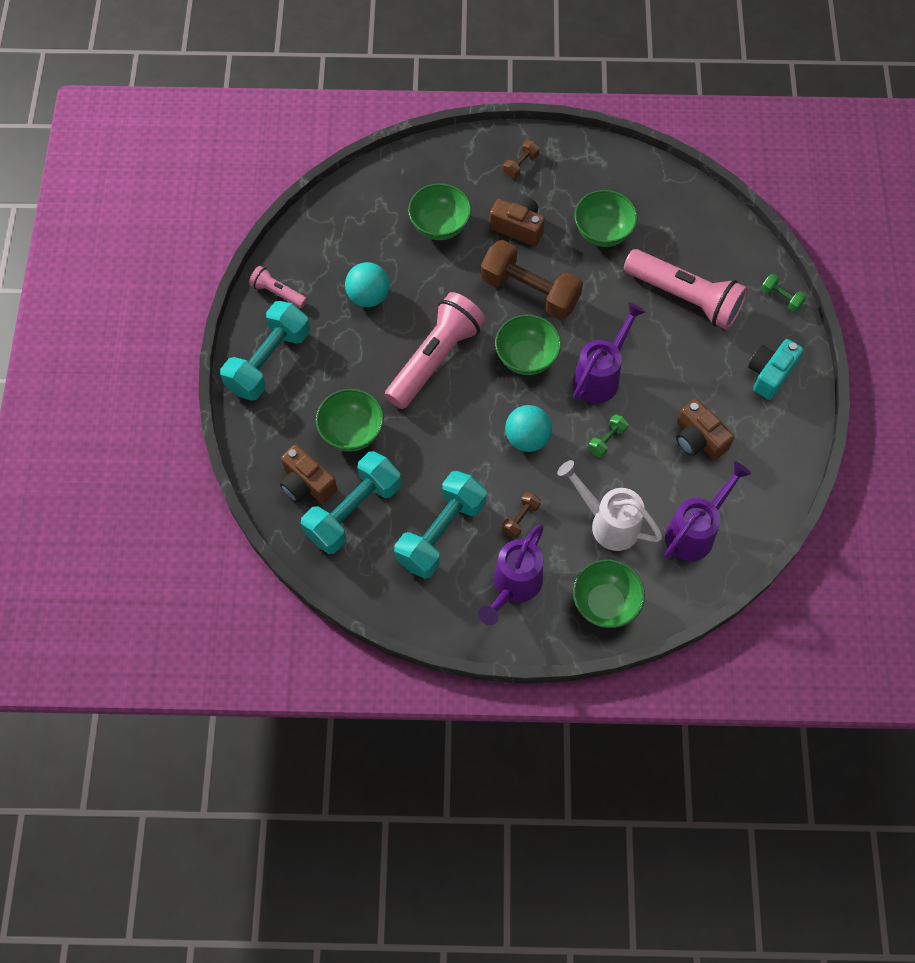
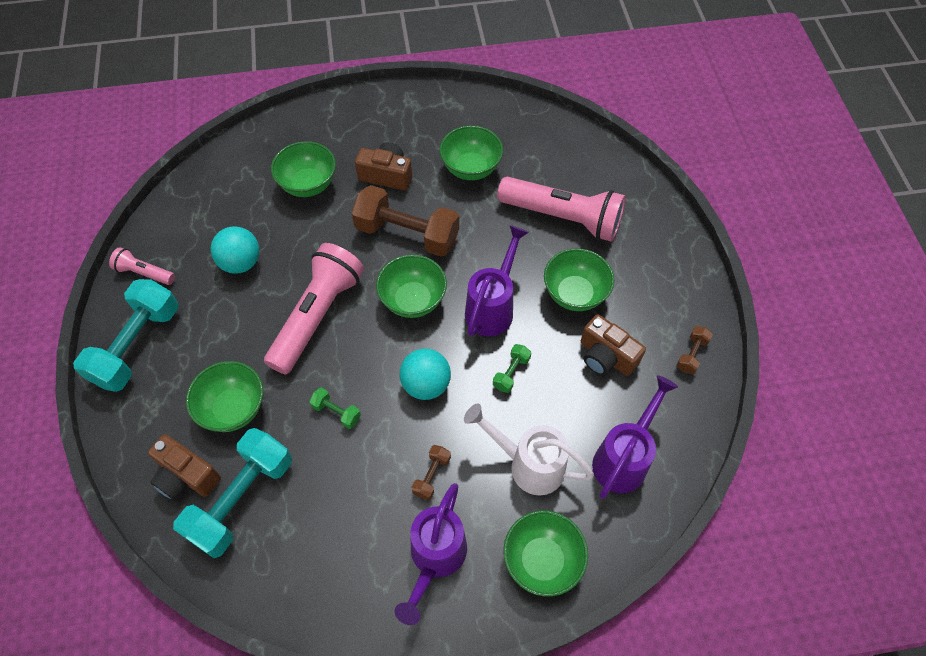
camera: 10 degrees left, 5 degrees down
turquoise dumbbell [394,471,487,579] -> none
brown dumbbell [504,140,539,178] -> brown dumbbell moved to [677,326,713,374]
turquoise camera [748,339,804,400] -> none
green dumbbell [761,274,806,312] -> green dumbbell moved to [309,388,361,429]
none -> green bowl [544,248,614,311]

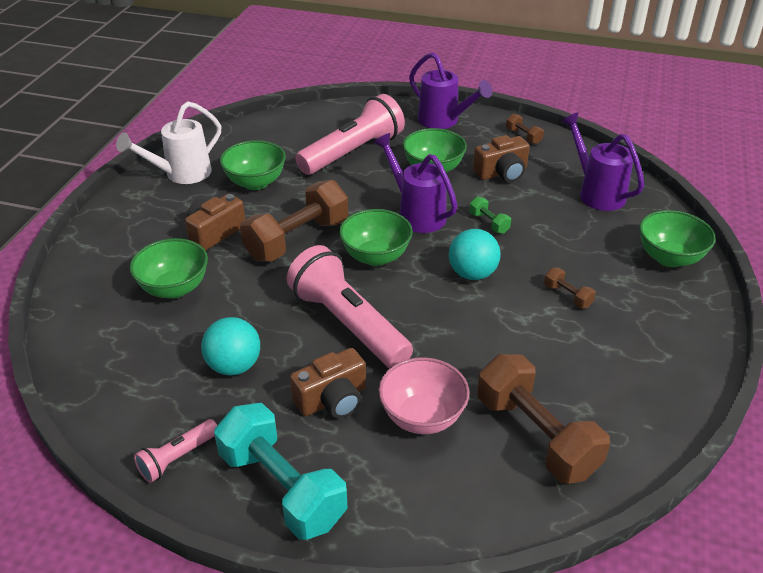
camera: 65 degrees left, 20 degrees down
brown camera [148,434,221,501] -> brown camera moved to [290,348,366,418]
turquoise dumbbell [173,428,292,558] -> brown dumbbell [477,354,610,484]
green bowl [186,361,263,432] -> pink bowl [378,357,469,434]
green dumbbell [309,388,361,429] -> none
purple watering can [395,483,467,625] -> purple watering can moved to [409,52,492,129]
white watering can [464,403,594,495] -> white watering can moved to [116,101,221,184]

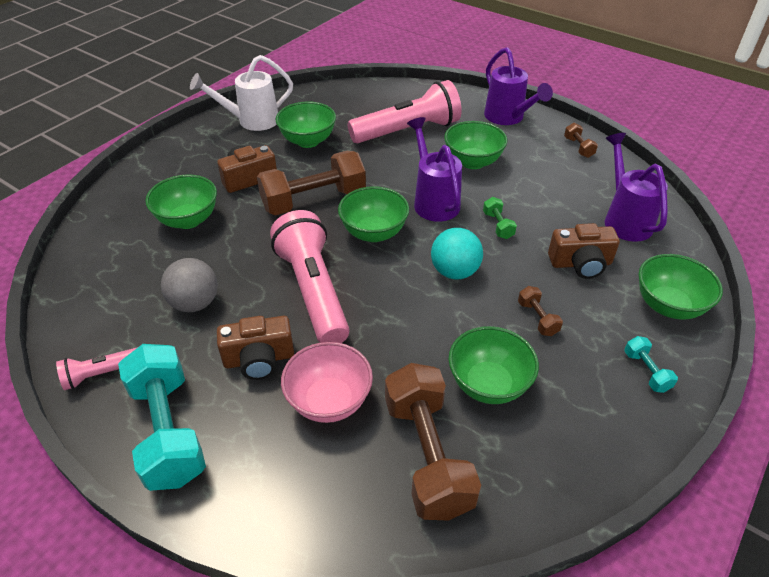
camera: 20 degrees right, 5 degrees up
turquoise ball [201,317,260,376] -> grey ball [161,258,218,312]
brown camera [473,135,530,182] -> brown camera moved to [548,223,620,279]
none -> green bowl [449,326,539,404]
none -> turquoise dumbbell [624,336,678,393]

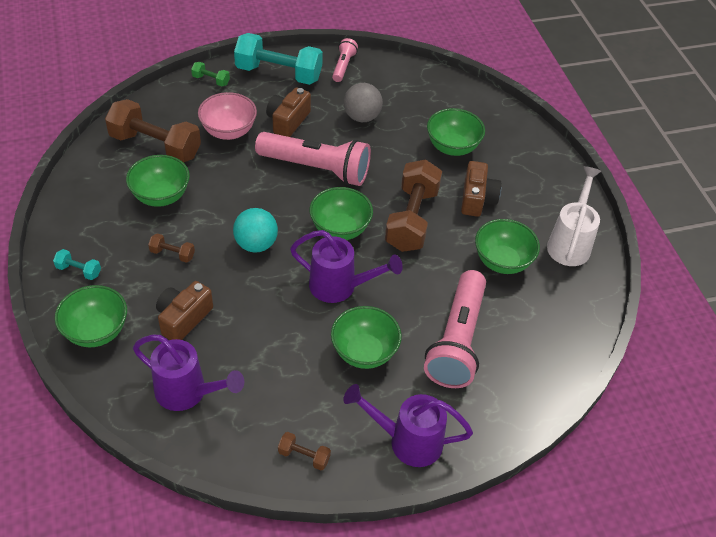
camera: 125 degrees right, 5 degrees up
green dumbbell [483,197,517,239] -> green dumbbell moved to [191,62,230,86]

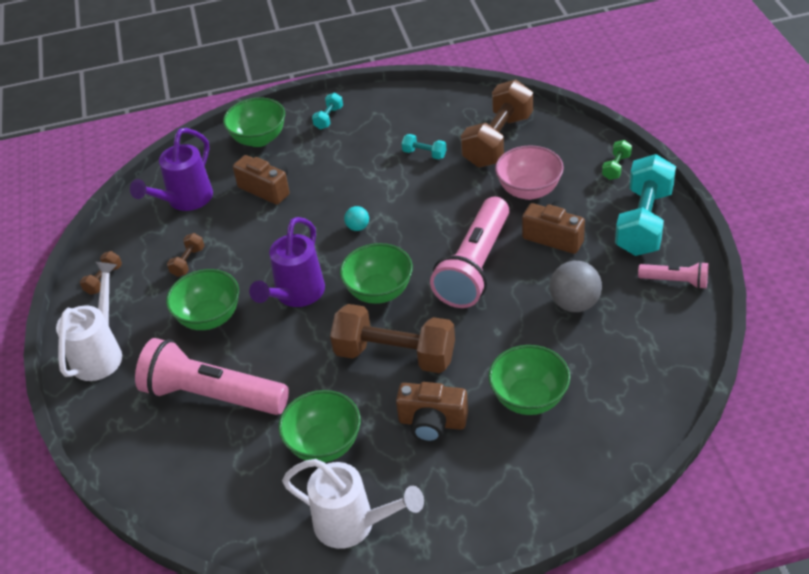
camera: 100 degrees right, 5 degrees down
green bowl [126,155,190,207] -> turquoise dumbbell [401,134,447,160]
brown dumbbell [148,234,195,263] -> brown dumbbell moved to [167,233,204,277]
turquoise ball [233,208,278,253] -> turquoise ball [344,206,369,231], size x0.53
purple watering can [343,384,473,467] -> white watering can [56,262,122,381]

